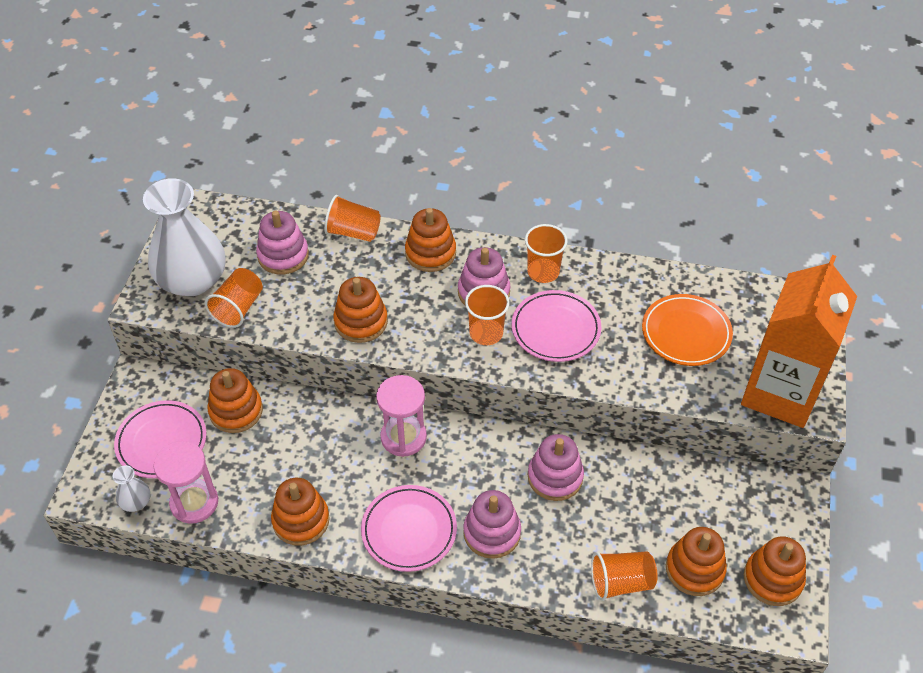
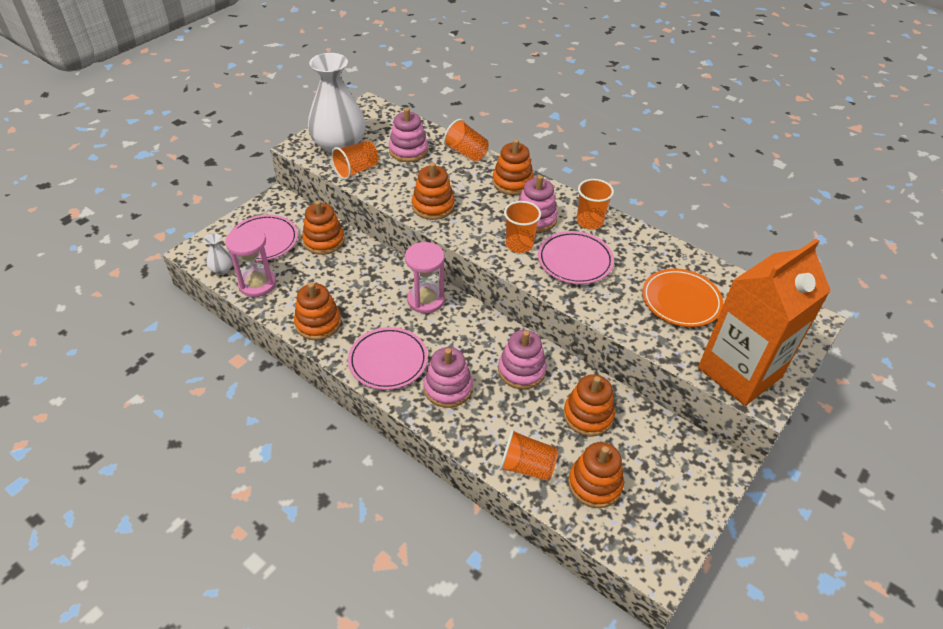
camera: 25 degrees right, 5 degrees down
orange stacking toy [744,536,806,606] -> orange stacking toy moved to [563,374,615,436]

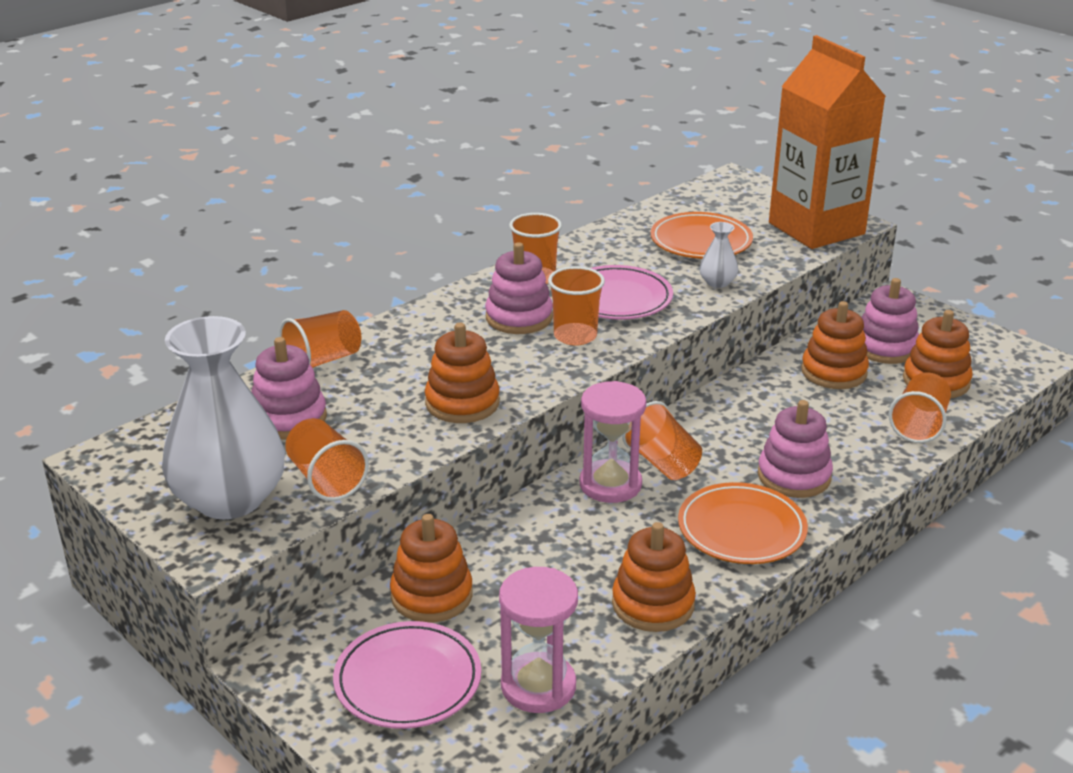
camera: 80 degrees left, 15 degrees down
white vase [204,233,233,274] -> white vase moved to [699,222,738,288]
pink plate [348,327,428,390] -> orange plate [678,482,808,564]
orange stacking toy [492,139,534,195] -> none
pink stacking toy [498,330,547,389] -> pink stacking toy moved to [861,278,919,364]
none -> orange cup [622,401,702,480]

